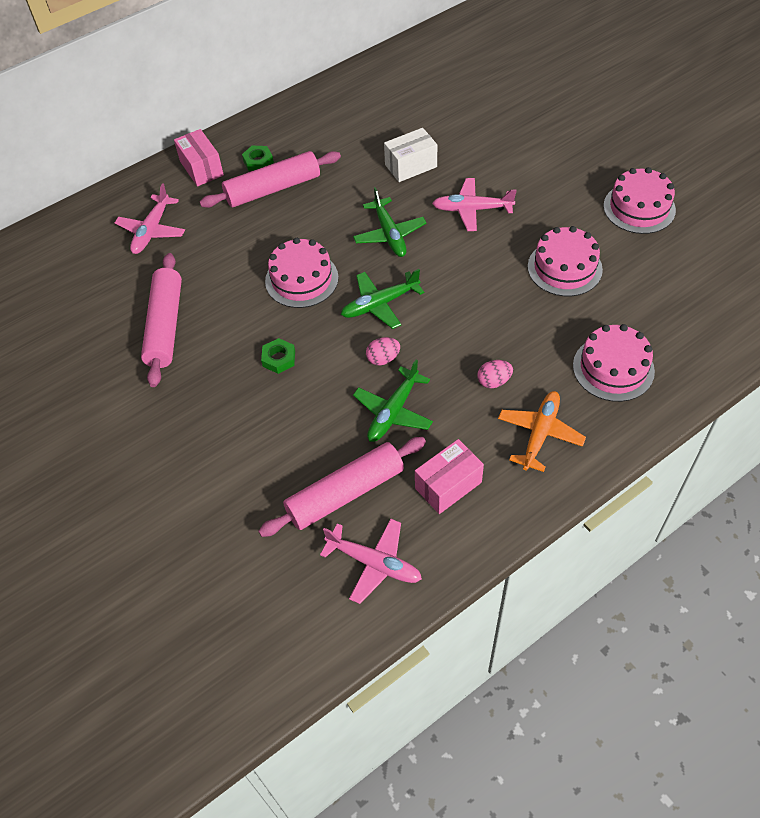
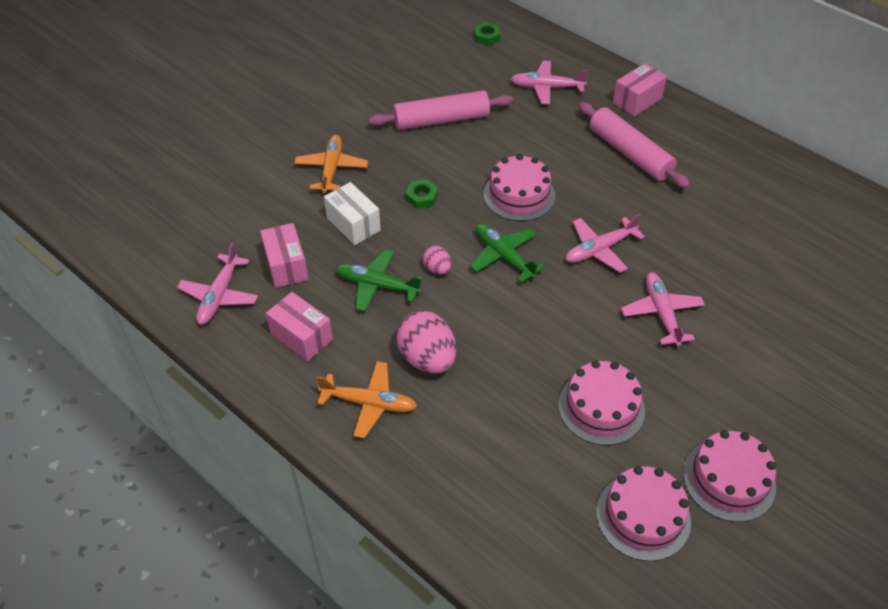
camera: 75 degrees right, 5 degrees down
green nut [242,146,274,171] -> green nut moved to [474,22,501,46]
pink rolling pin [258,437,426,537] -> pink box [260,223,308,288]
green plane [353,187,427,257] -> pink plane [565,213,645,273]
white box [384,128,437,182] -> white box moved to [324,182,381,245]
pink egg [477,360,513,388] -> pink egg [397,310,456,374], size x1.93
pink cake [573,324,655,402] -> pink cake moved to [596,466,691,561]
none -> orange plane [294,135,368,193]

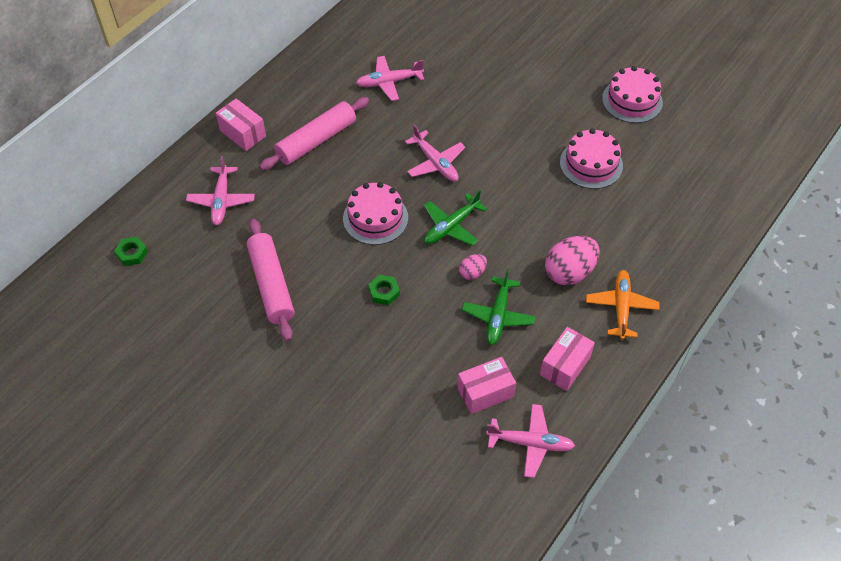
camera: 95 degrees left, 5 degrees up
orange plane [294,135,368,193] -> none
white box [324,182,381,245] -> none
pink cake [596,466,691,561] -> none
pink plane [621,272,705,347] -> pink plane moved to [356,56,424,101]

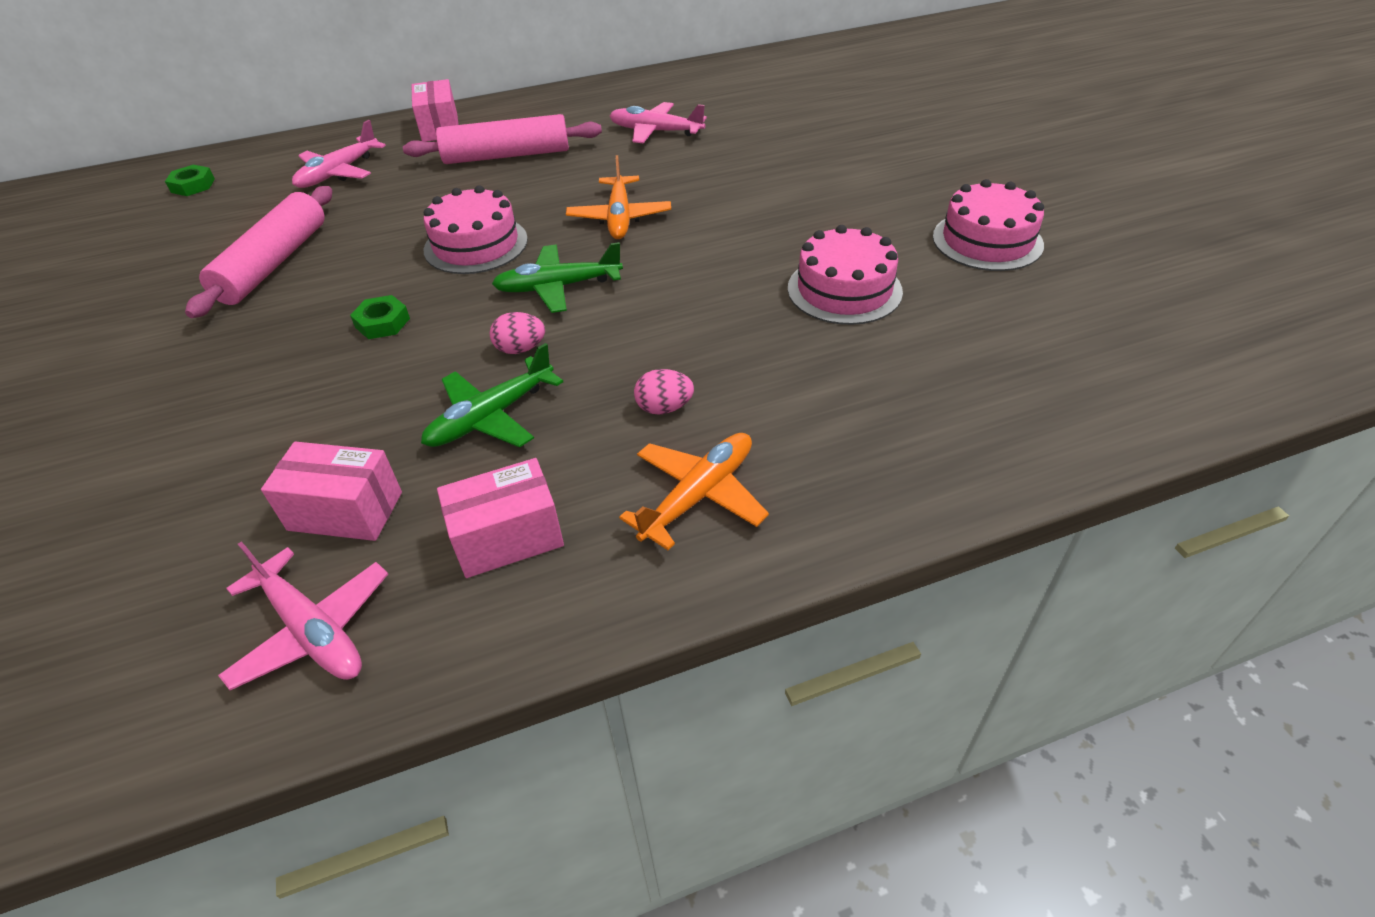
camera: 35 degrees right, 10 degrees down
pink plane [405,124,465,182] -> orange plane [566,155,671,239]
pink egg [545,236,600,285] -> pink egg [634,369,694,415], size x0.52

